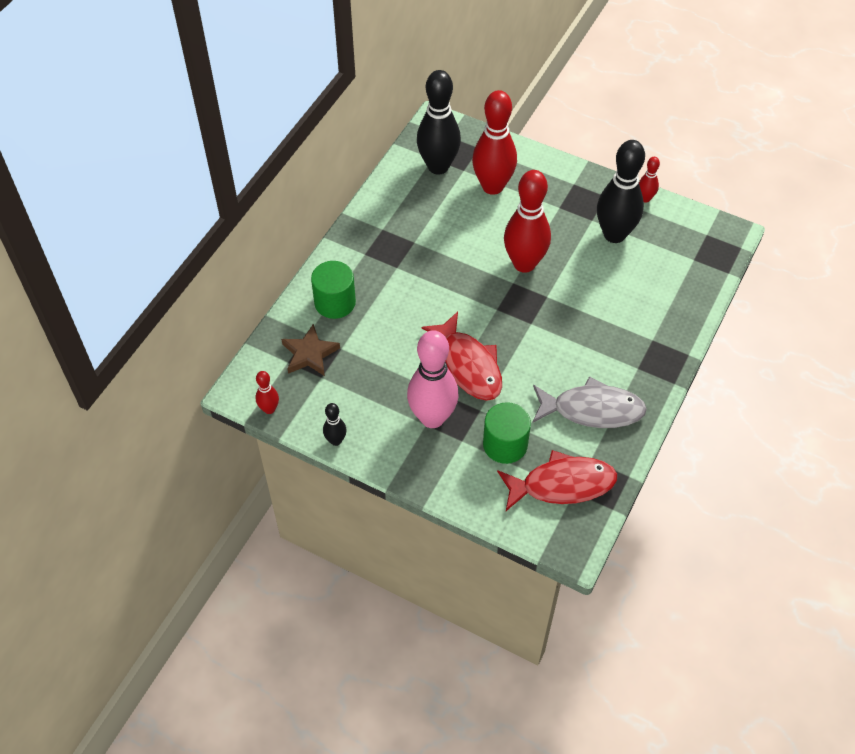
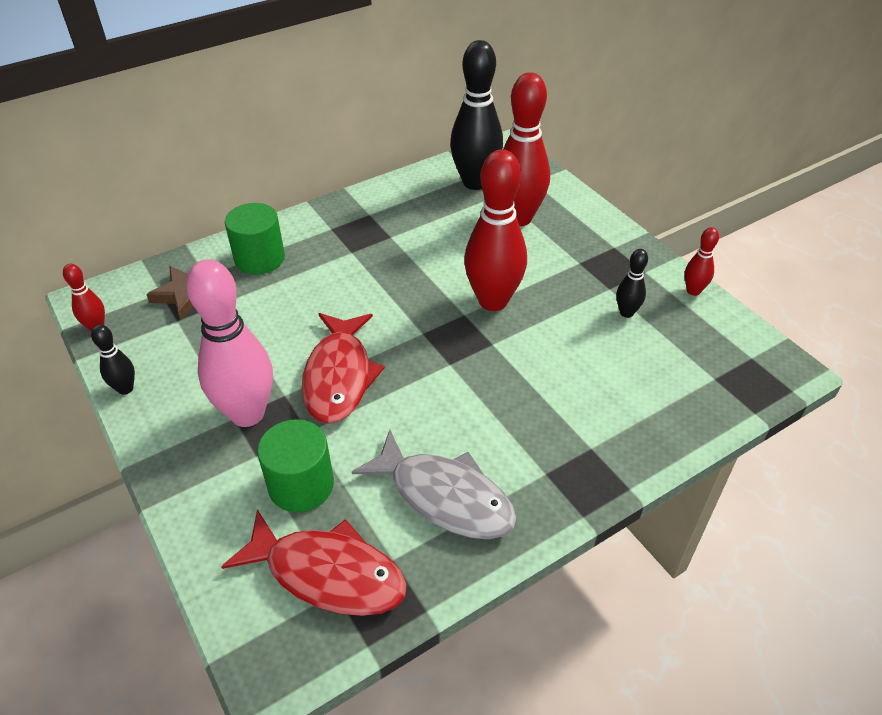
camera: 30 degrees right, 10 degrees down
black bowling pin [597,140,645,243] -> black bowling pin [616,249,648,318], size x0.46

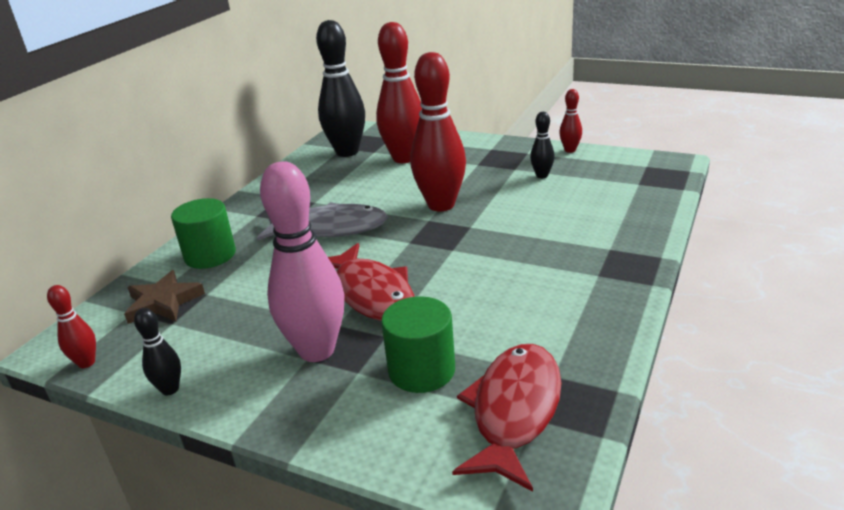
camera: 30 degrees left, 15 degrees down
red fish [221,510,407,616] -> red fish turned 60 degrees counterclockwise [452,344,562,492]
grey fish [352,430,517,539] -> grey fish moved to [257,202,388,240]

